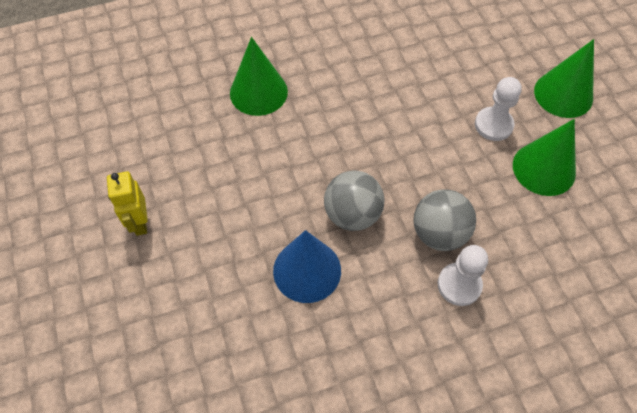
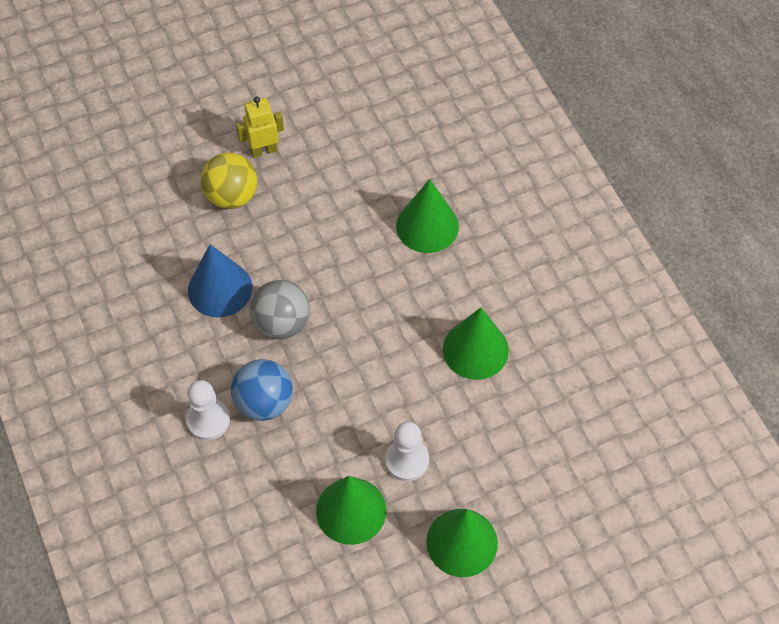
camera: 85 degrees right, 0 degrees up
grey ball [413,189,476,251] -> blue ball [231,359,293,421]
none -> yellow ball [201,153,257,209]
none -> green cone [443,308,509,380]

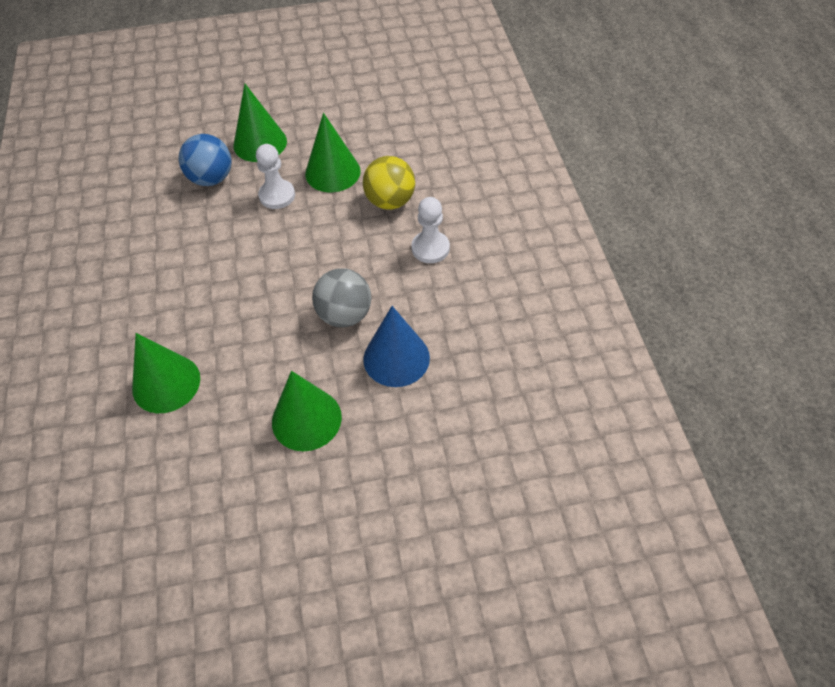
camera: 165 degrees left, 5 degrees down
yellow ball [201,153,257,209] -> yellow ball moved to [363,156,415,210]
blue ball [231,359,293,421] -> blue ball moved to [179,134,232,186]
yellow robot [236,97,284,158] -> none
green cone [443,308,509,380] -> green cone moved to [272,371,342,451]

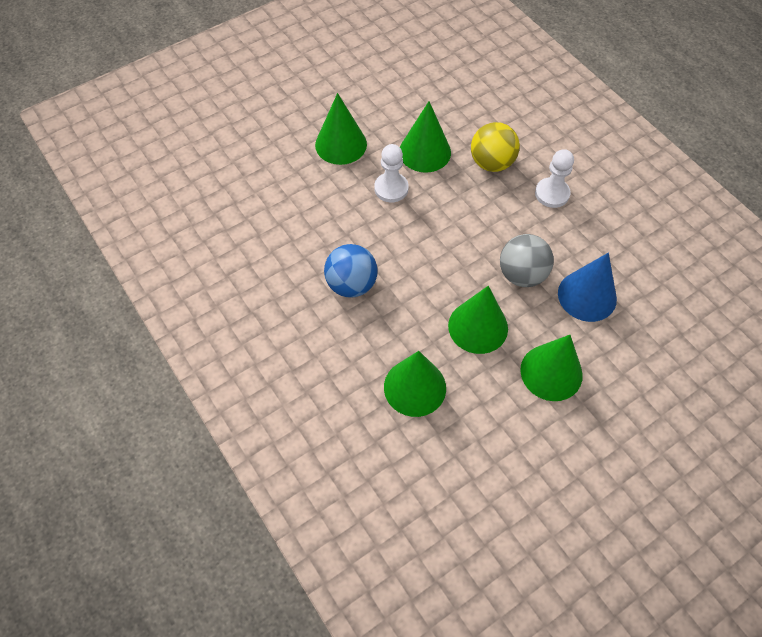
camera: 25 degrees left, 5 degrees up
blue ball [179,134,232,186] -> blue ball moved to [324,244,378,298]
none -> green cone [448,286,508,354]

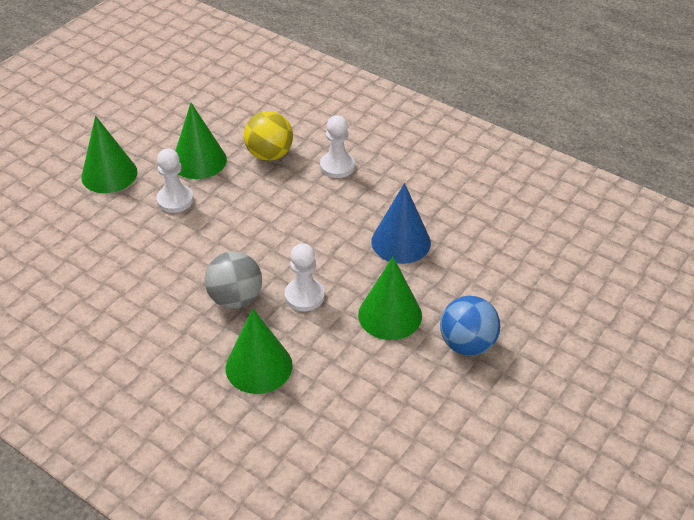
camera: 20 degrees left, 15 degrees down
blue ball [324,244,378,298] -> blue ball moved to [440,296,500,356]
green cone [448,286,508,354] -> white pawn [285,243,325,311]
grey ball [500,234,554,287] -> grey ball moved to [205,251,262,309]

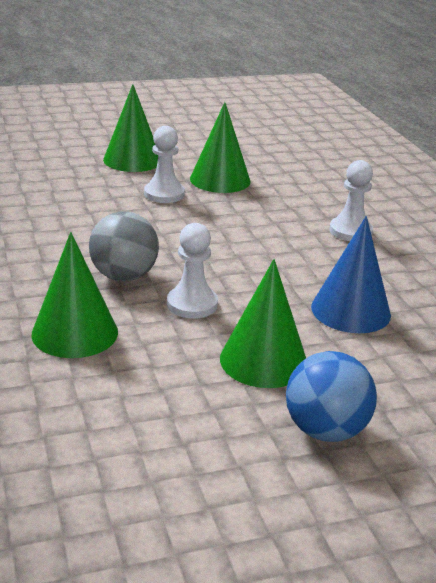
camera: 35 degrees right, 15 degrees down
yellow ball [244,111,293,161] -> none

